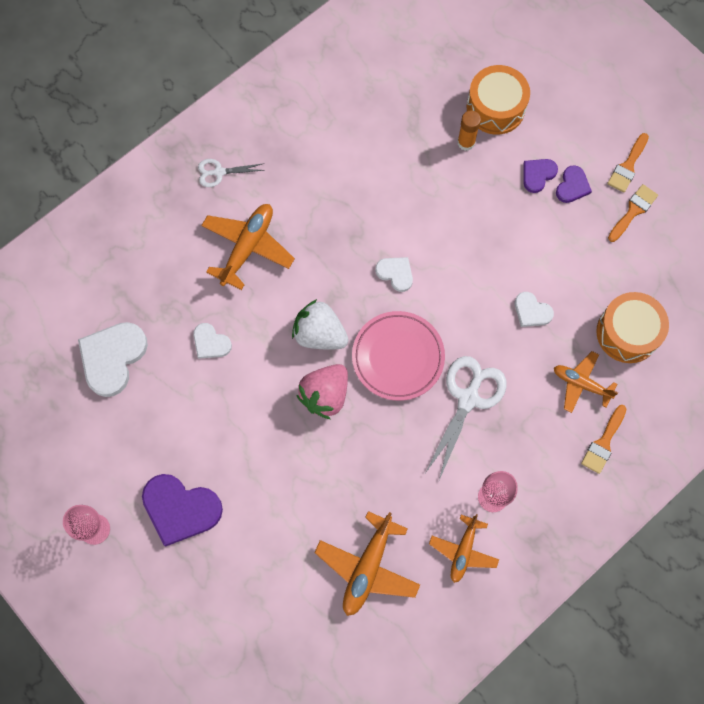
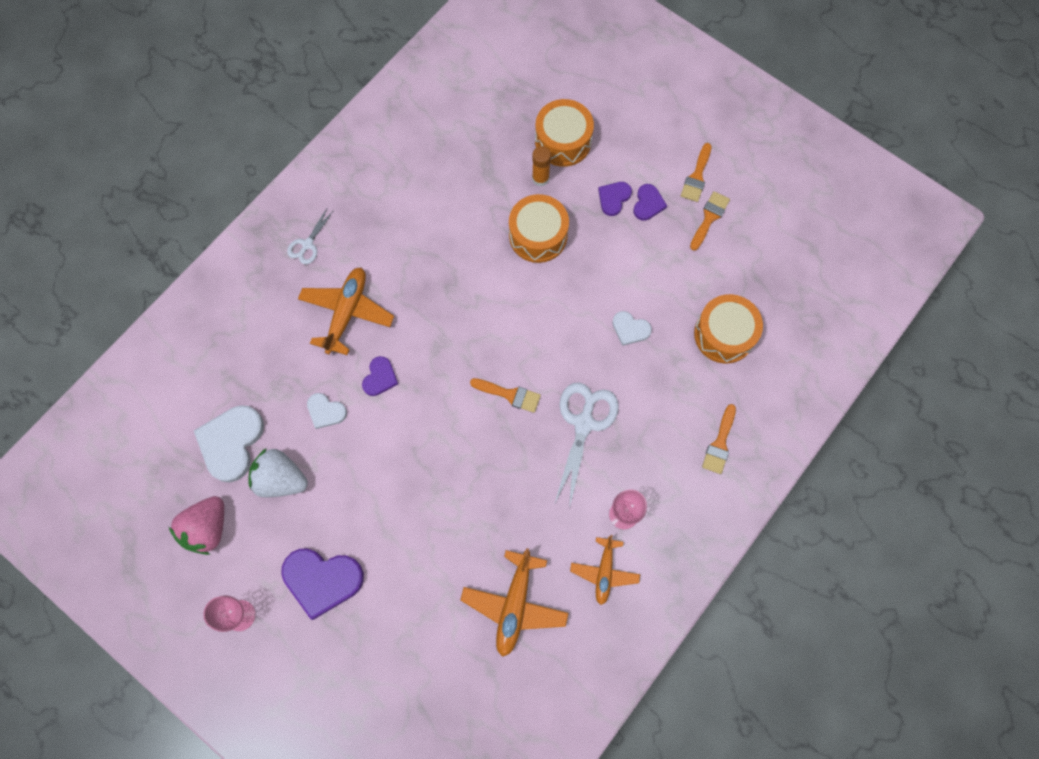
camera: 10 degrees left, 0 degrees up
white scissors [198,159,265,187] -> white scissors turned 45 degrees counterclockwise [287,207,334,264]
white strawberry [292,299,349,350] -> white strawberry moved to [249,448,308,498]
pink strawberry [296,364,348,419] -> pink strawberry moved to [169,496,224,555]
pink plate [352,311,445,401] -> orange brush [470,378,541,413]
white heart [375,257,413,292] -> none
orange plane [554,351,618,413] -> none
none -> purple heart [362,356,398,396]
none -> orange drum [509,194,569,263]

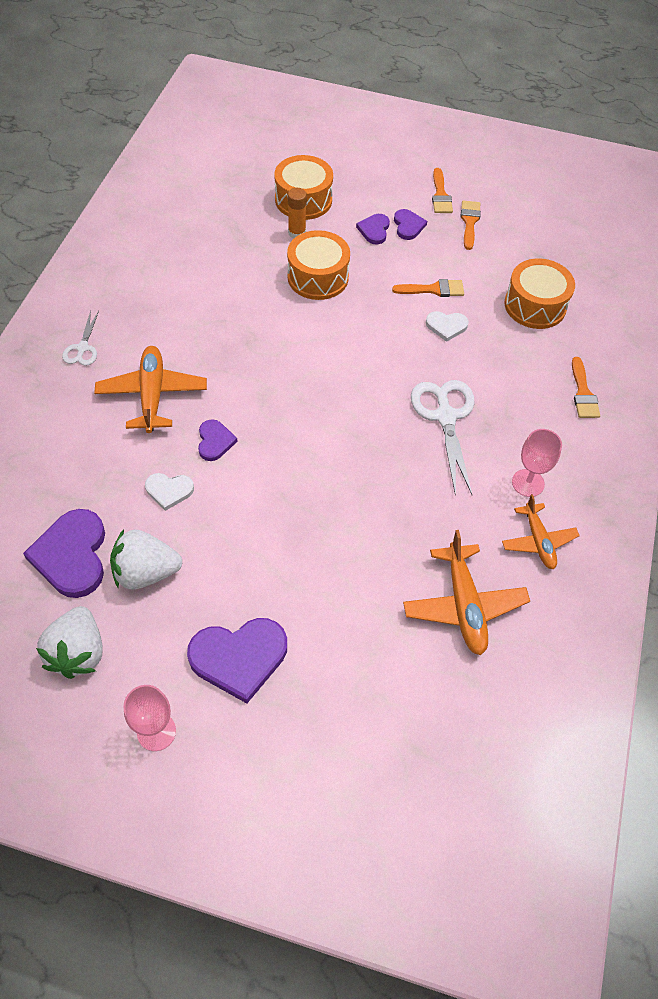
camera: 25 degrees left, 15 degrees down
pink strawberry [169,496,224,555] -> white strawberry [36,606,103,679]
white heart [194,405,264,482] -> purple heart [23,509,105,598]
orange brush [470,378,541,413] -> orange brush moved to [392,279,464,297]

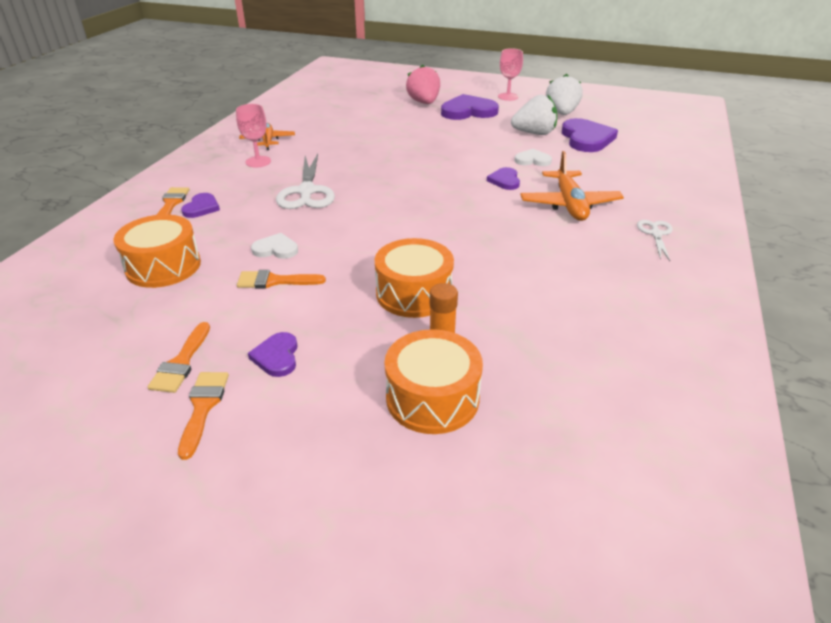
camera: 175 degrees left, 20 degrees down
purple heart [356,214,390,244] -> purple heart moved to [181,193,220,218]
orange plane [403,530,530,655] -> none
none -> pink strawberry [406,65,440,104]

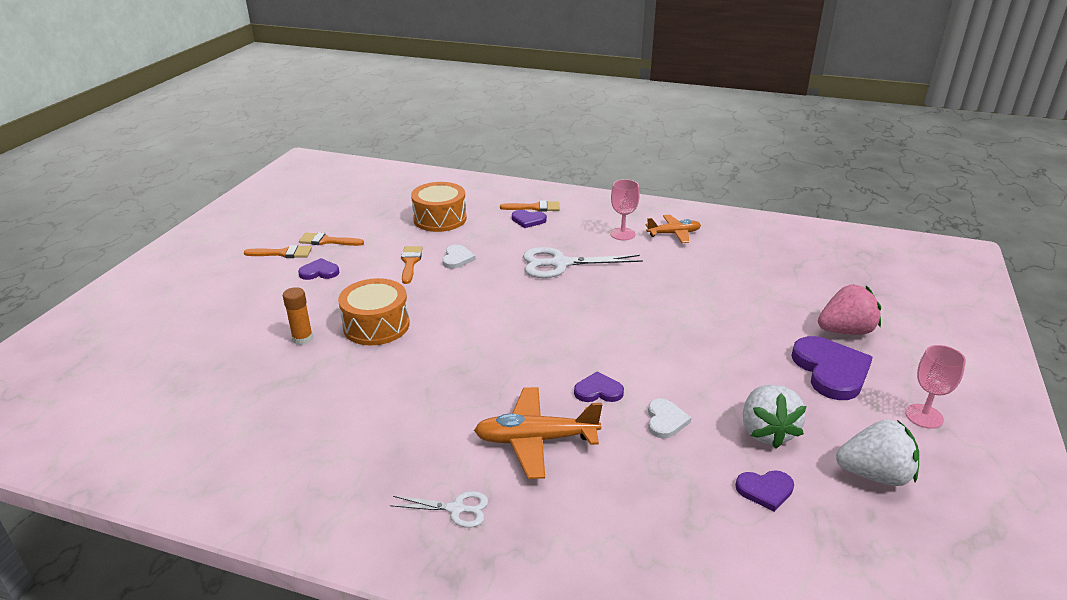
camera: 90 degrees right, 5 degrees down
orange drum [385,329,483,434] -> none
purple heart [562,118,618,152] -> purple heart [735,470,794,512], size x0.54

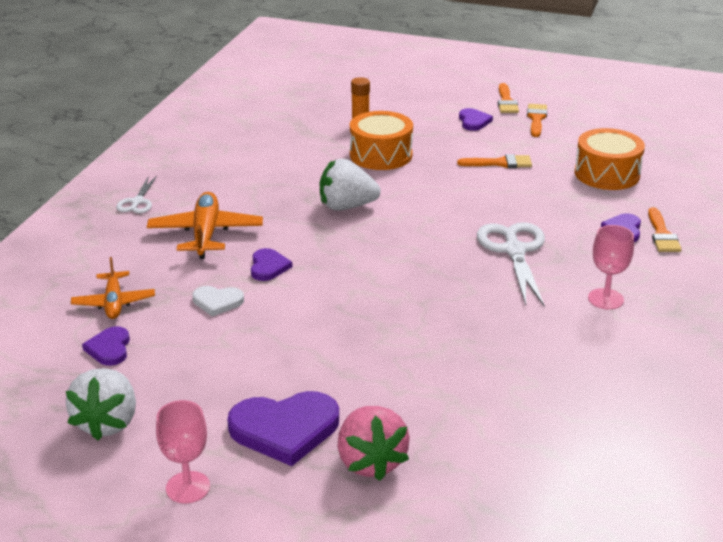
camera: 90 degrees right, 0 degrees up
white heart [442,245,476,269] -> none
orange plane [646,215,701,243] -> orange plane moved to [71,257,155,319]
white strawberry [743,385,807,449] -> white strawberry moved to [320,159,381,211]

